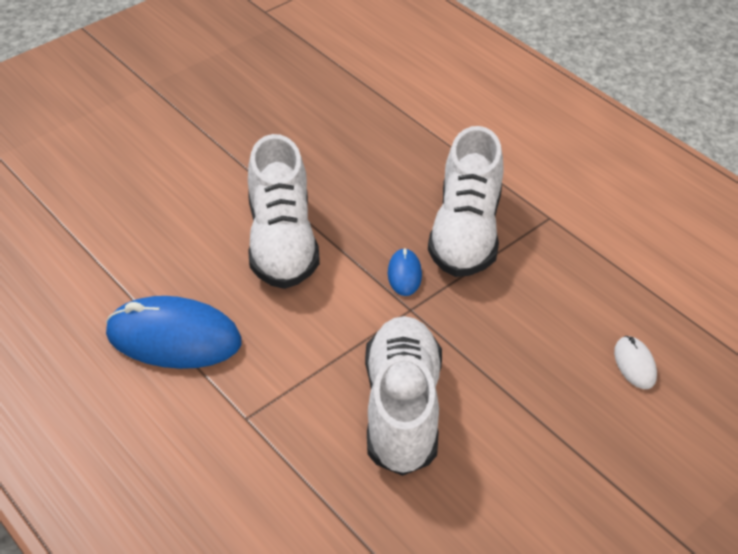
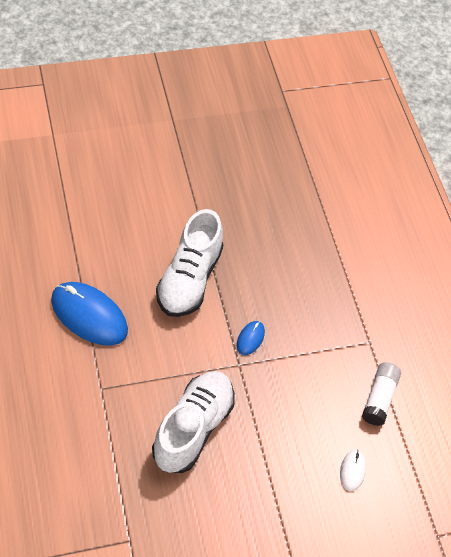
camera: 20 degrees right, 10 degrees up
white shoe [428,126,504,277] -> none
none -> white glue stick [362,362,401,426]

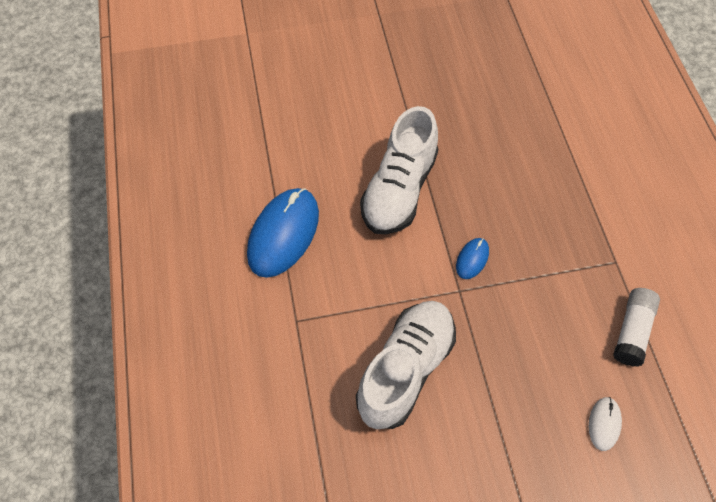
camera: 10 degrees right, 5 degrees up
blue mouse [51,282,128,346] -> blue mouse turned 75 degrees clockwise [247,188,319,278]

